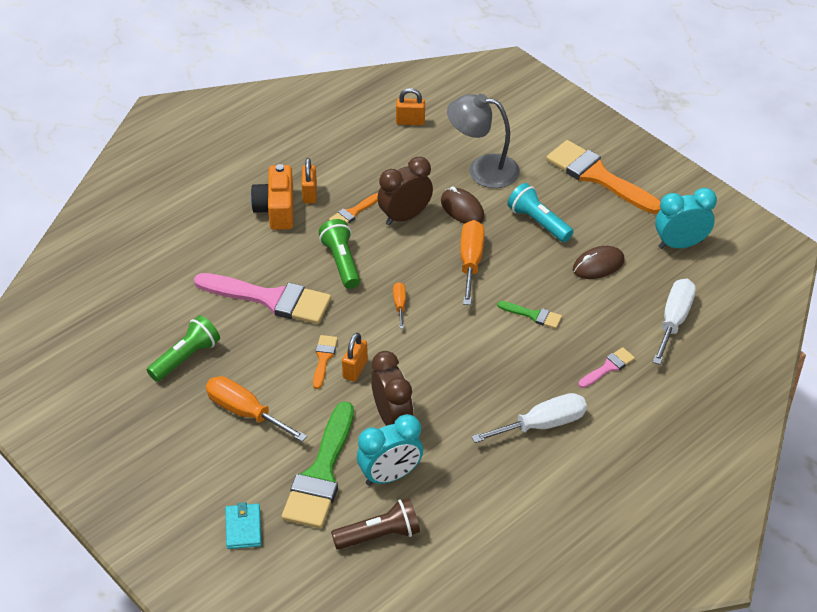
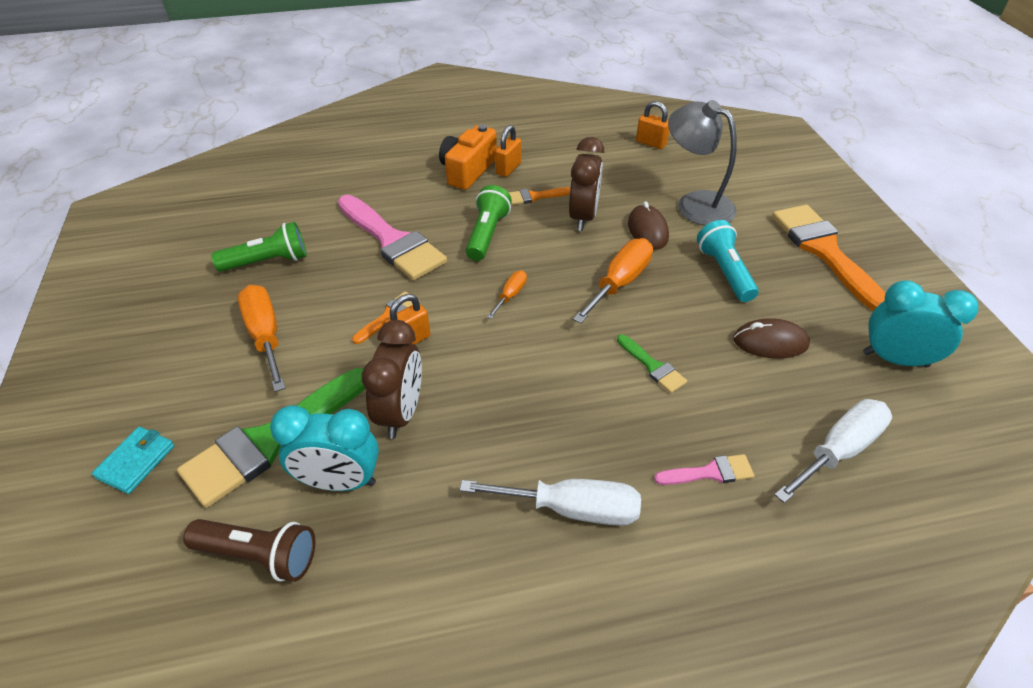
camera: 30 degrees right, 0 degrees up
brown clock [377,157,433,226] -> brown clock turned 105 degrees clockwise [569,137,604,231]

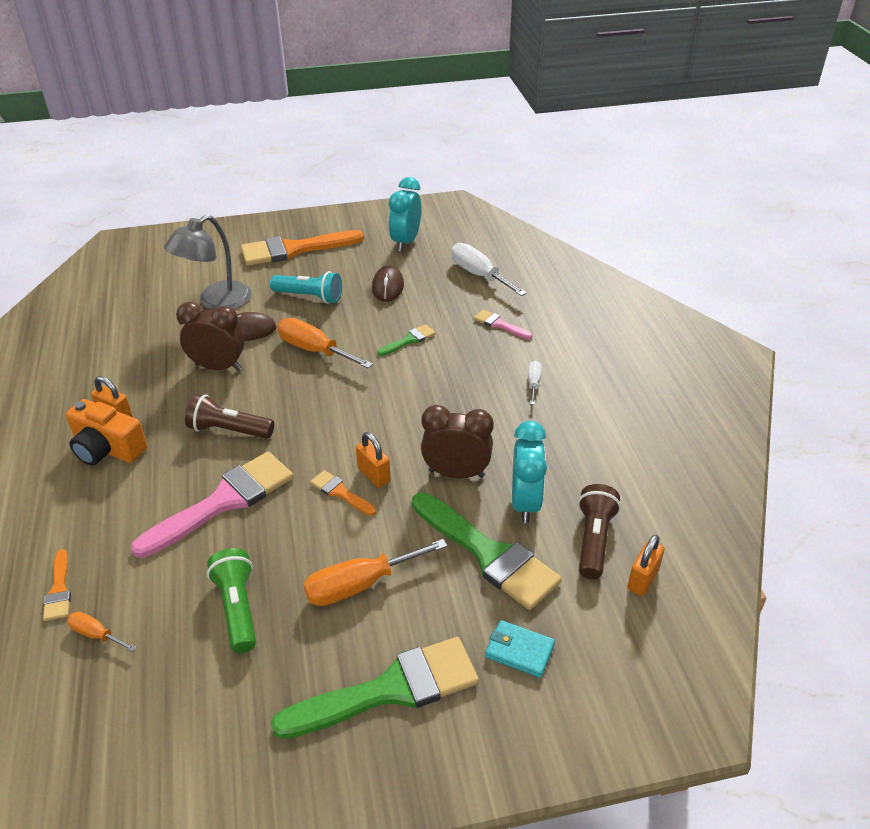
camera: 90 degrees left, 5 degrees down
white screwdriver [460,479,641,526] -> white screwdriver [528,361,542,405], size x0.53
green flashlight [466,185,512,261] -> brown flashlight [185,394,274,439]
orange screwdriver [487,270,527,319] -> orange screwdriver moved to [67,611,137,652]
orange brush [508,187,571,205] -> orange brush moved to [43,549,71,621]
orange padlock [636,101,669,149] -> orange padlock moved to [627,535,664,596]
pink brush [654,454,754,485] -> pink brush turned 45 degrees counterclockwise [474,309,532,339]
turquoise flashlight [697,220,759,302] -> turquoise flashlight turned 150 degrees counterclockwise [270,271,342,304]
none -> green brush [271,637,479,739]

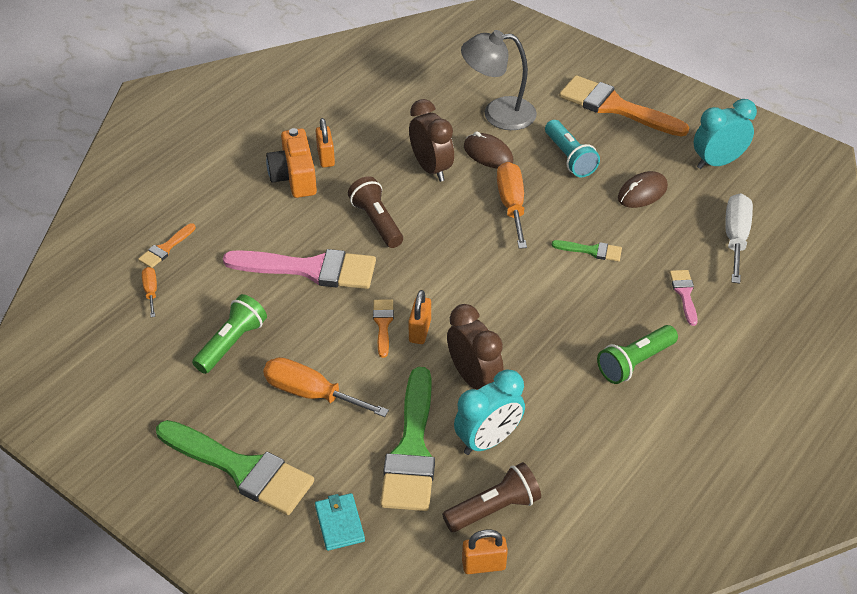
camera: 50 degrees right, 5 degrees up
white screwdriver [528,361,542,405] -> green flashlight [597,325,678,384]

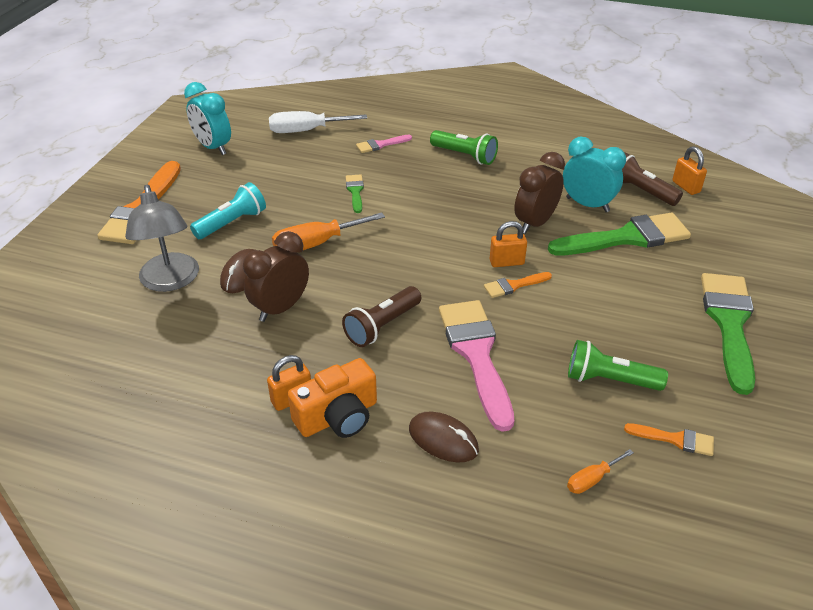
camera: 110 degrees left, 5 degrees down
orange brush [138,223,196,268] -> orange brush moved to [624,423,714,456]
orange screwdriver [263,357,389,417] -> none
turquoise wallet [315,493,365,551] -> none
brown mouse [618,171,668,208] -> brown mouse moved to [409,412,479,463]

